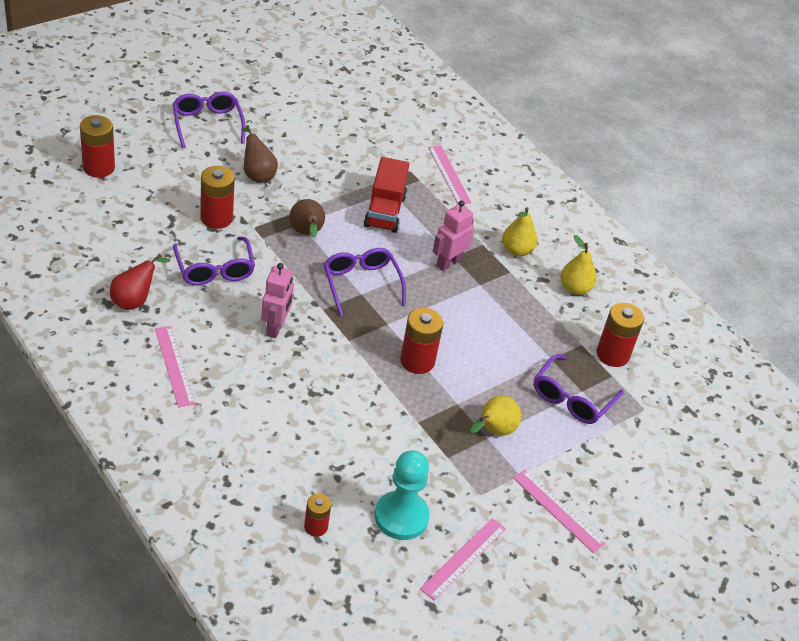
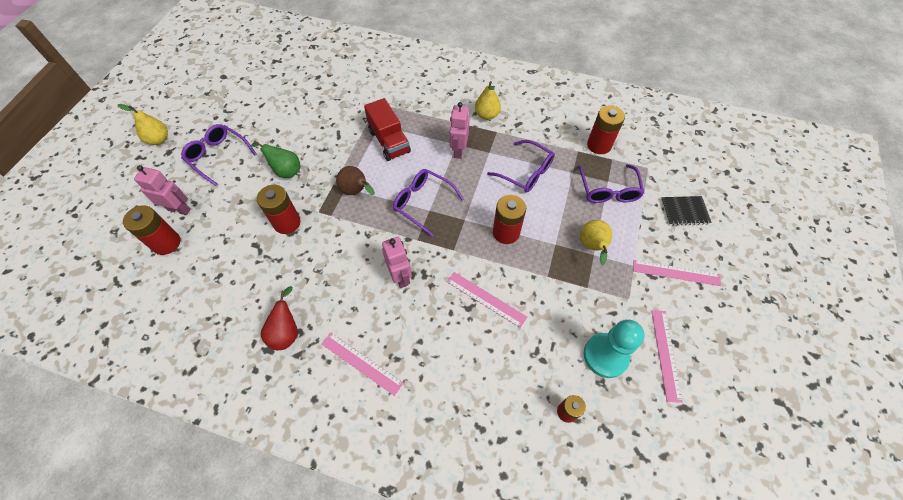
camera: 30 degrees left, 15 degrees up
purple glasses [173,237,255,285] -> purple glasses moved to [487,140,555,193]
brown pear [243,125,278,183] -> green pear [251,141,301,178]
pink ruler [428,145,472,204] -> pink ruler moved to [447,272,527,328]
yellow pear [560,235,597,295] -> yellow pear moved to [117,104,168,145]
none -> pink robot [134,165,191,215]
none -> black notebook [661,196,712,226]

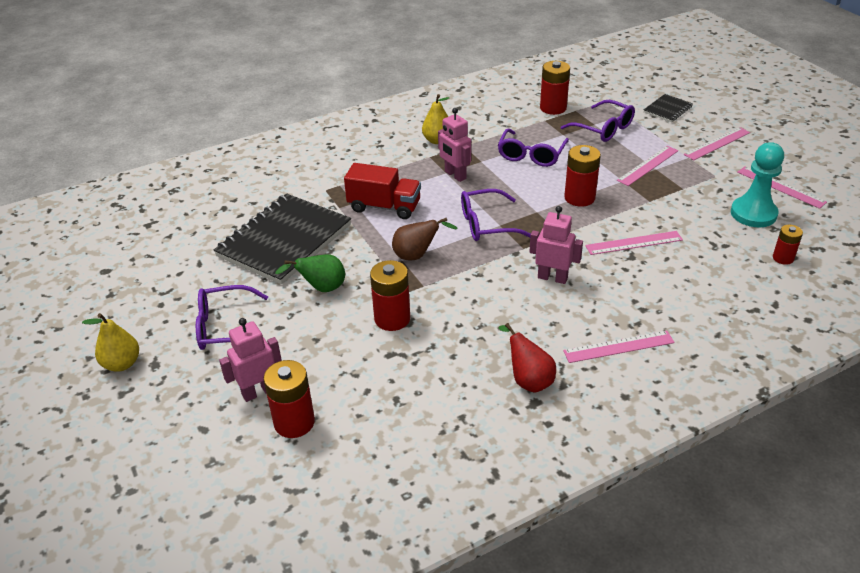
camera: 45 degrees left, 20 degrees down
purple glasses [487,140,555,193] -> purple glasses turned 120 degrees clockwise [498,129,569,167]
yellow pear [580,220,612,265] -> pink ruler [617,146,678,186]
none -> black notebook [214,193,351,284]

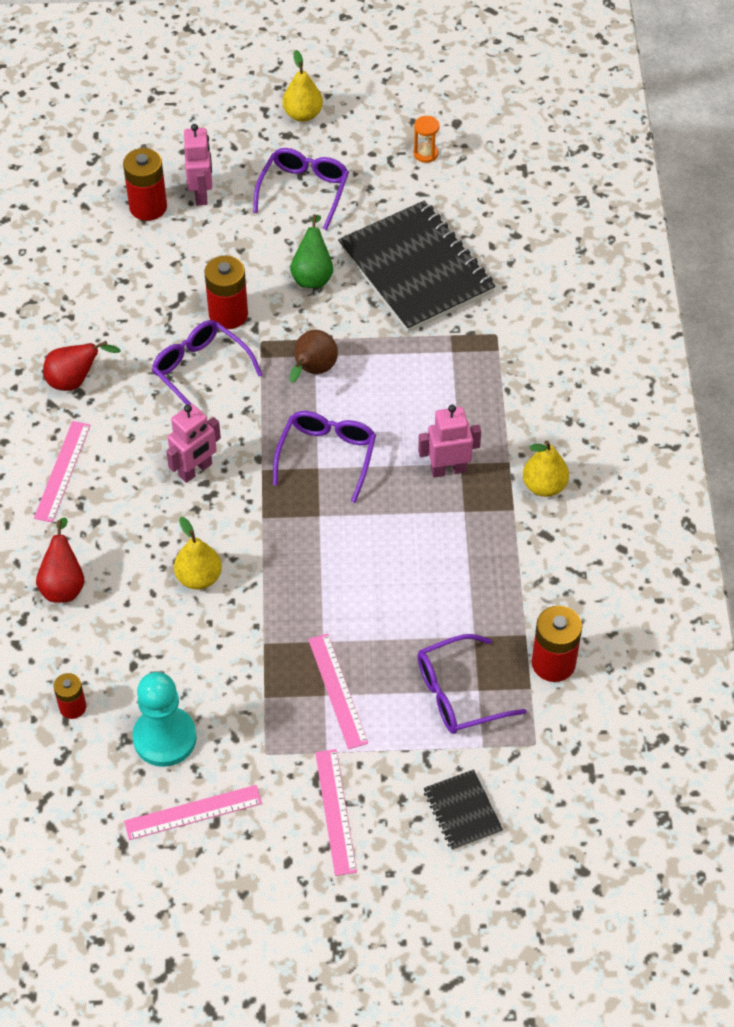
camera: 115 degrees right, 15 degrees up
red truck [344,163,421,219] -> none
purple glasses [498,129,569,167] -> purple glasses moved to [152,320,263,405]
red battery [564,145,601,207] -> none
pink ruler [585,231,683,255] -> yellow pear [174,517,222,590]
none -> red pear [36,517,85,603]
none -> orange hourglass [414,116,440,163]

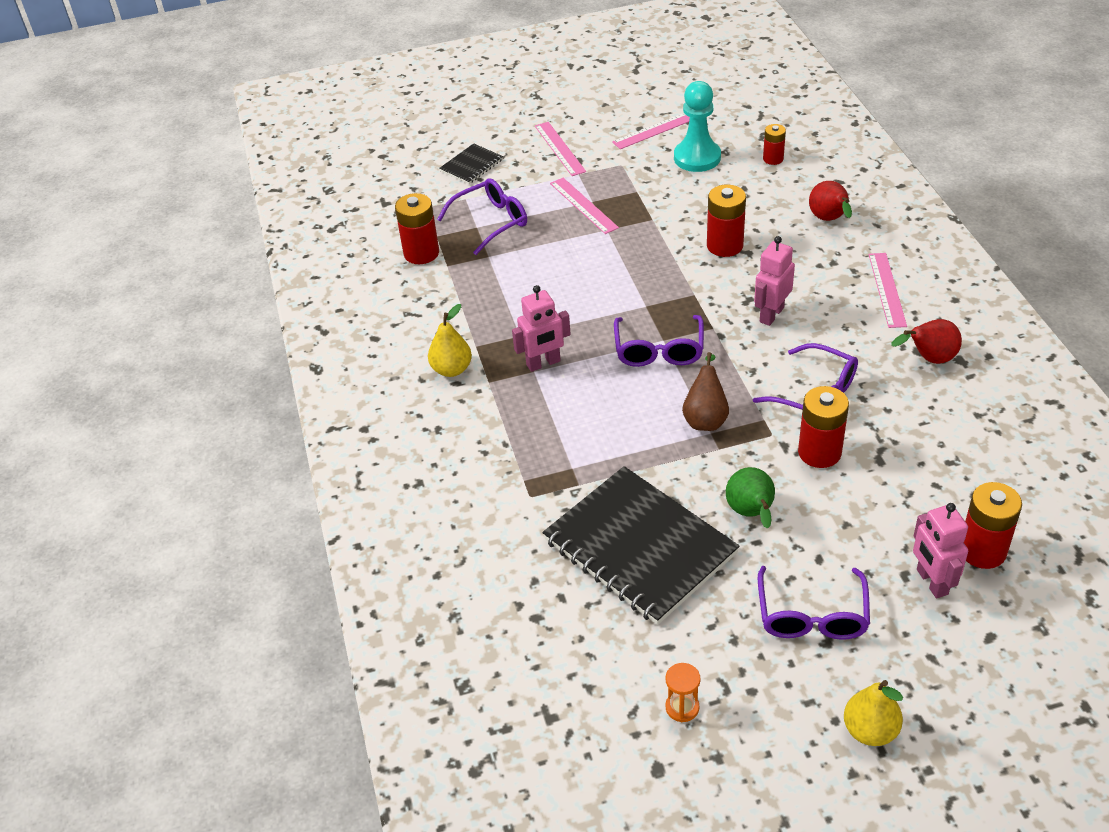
camera: 170 degrees right, 10 degrees down
yellow pear [174,517,222,590] -> red battery [707,185,746,257]
black notebook [423,769,503,850] -> black notebook turned 75 degrees clockwise [439,143,503,184]

